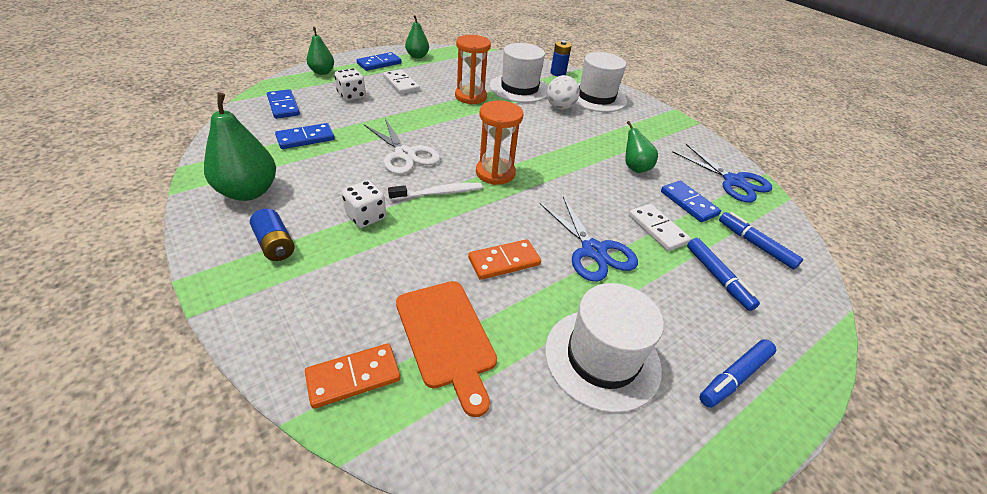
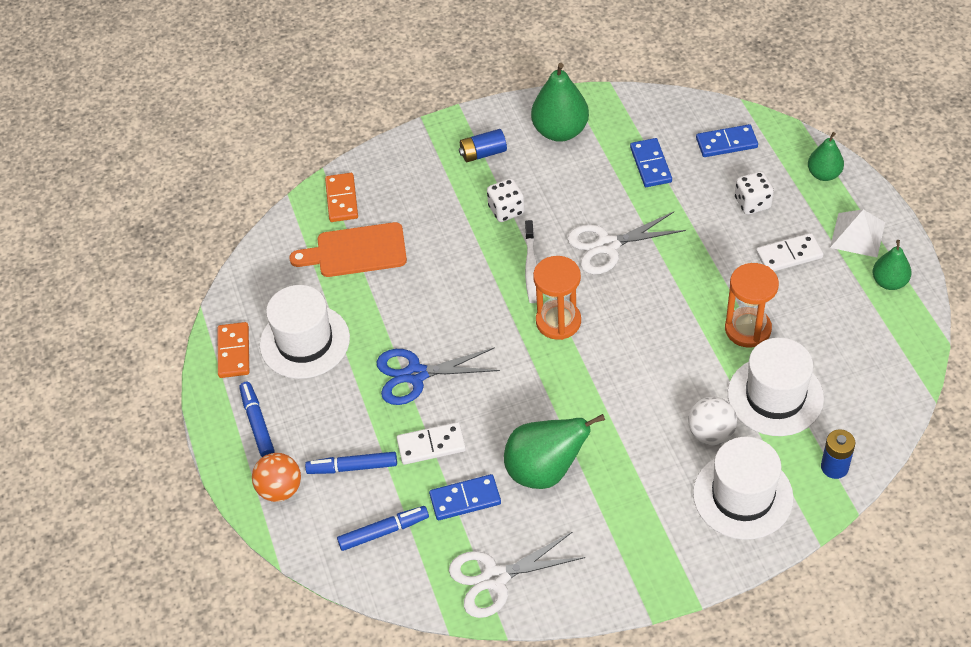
camera: 115 degrees right, 10 degrees up
blue domino [357,52,402,71] -> white pyramid [830,209,885,257]
orange domino [468,239,541,280] -> orange domino moved to [218,322,249,378]
green pear [625,121,658,173] -> green pear [504,414,605,489], size x1.68
blue scissors [672,144,772,203] -> white scissors [449,532,585,618]
none -> orange ball [252,453,301,502]

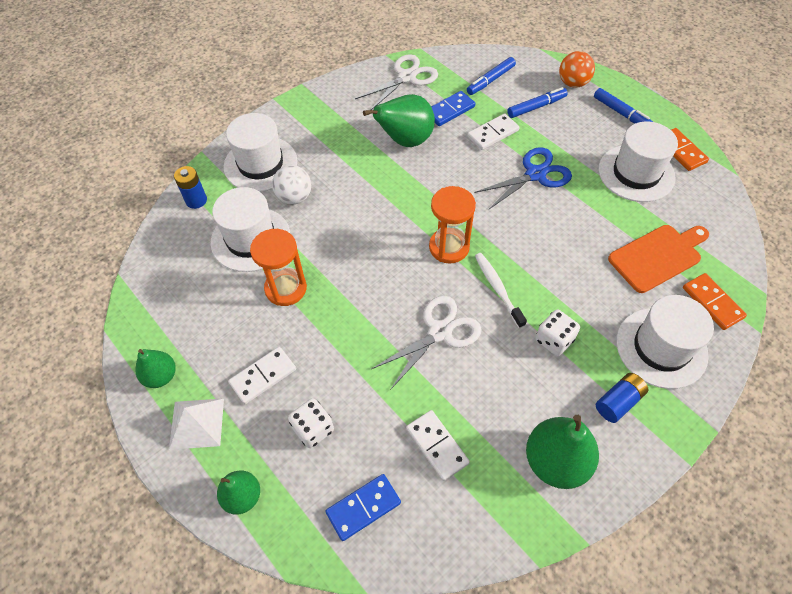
camera: 155 degrees right, 5 degrees up
blue domino [630,138,672,187] -> white domino [406,410,470,481]
none -> white hat [616,295,714,389]

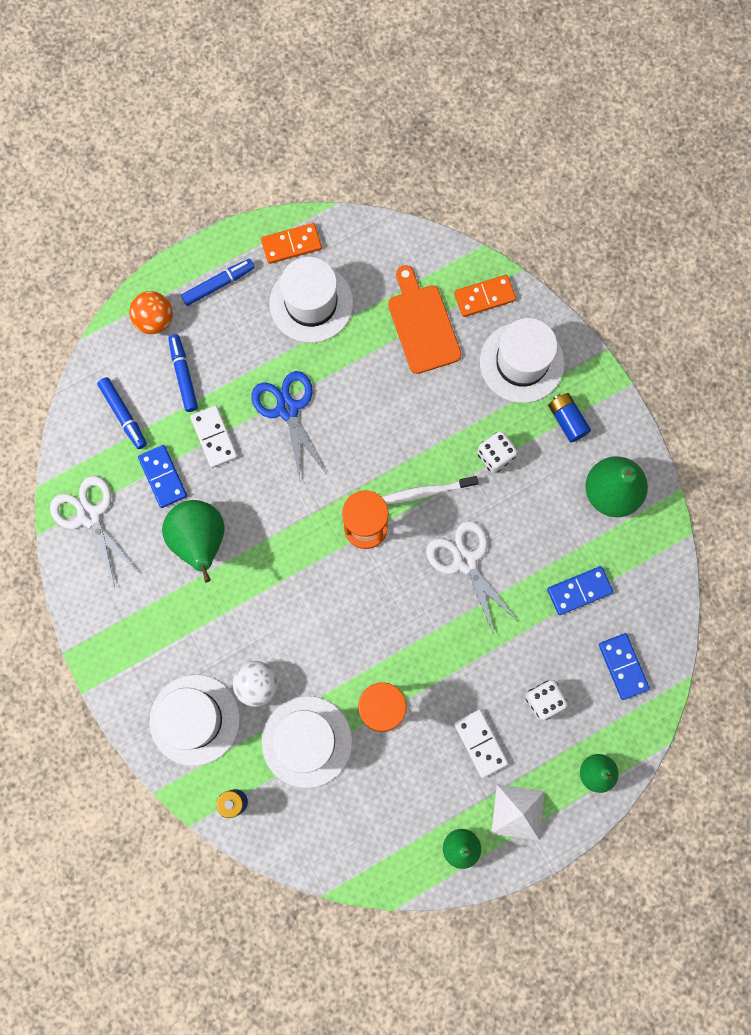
camera: 80 degrees left, 20 degrees up
white domino [406,410,470,481] -> blue domino [547,566,613,615]

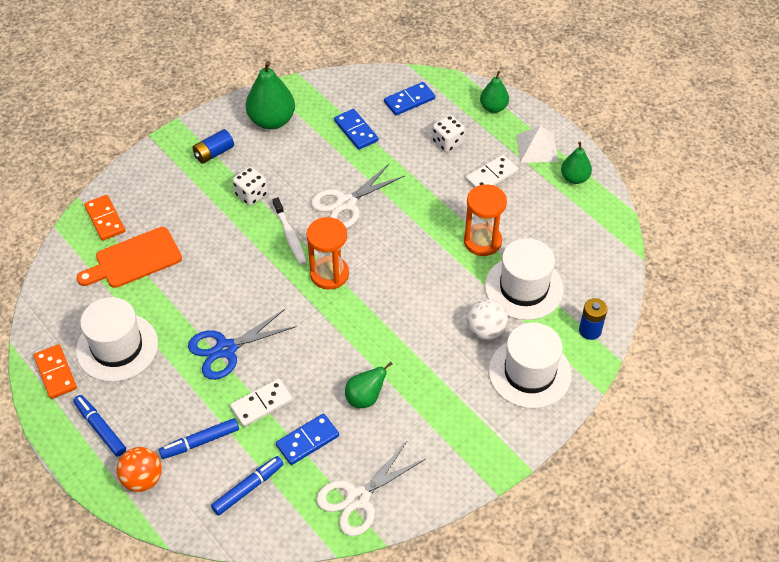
camera: 100 degrees left, 25 degrees down
green pear [162,500,225,582] -> green pear [345,362,393,408], size x0.60
white hat [480,318,565,403] -> none

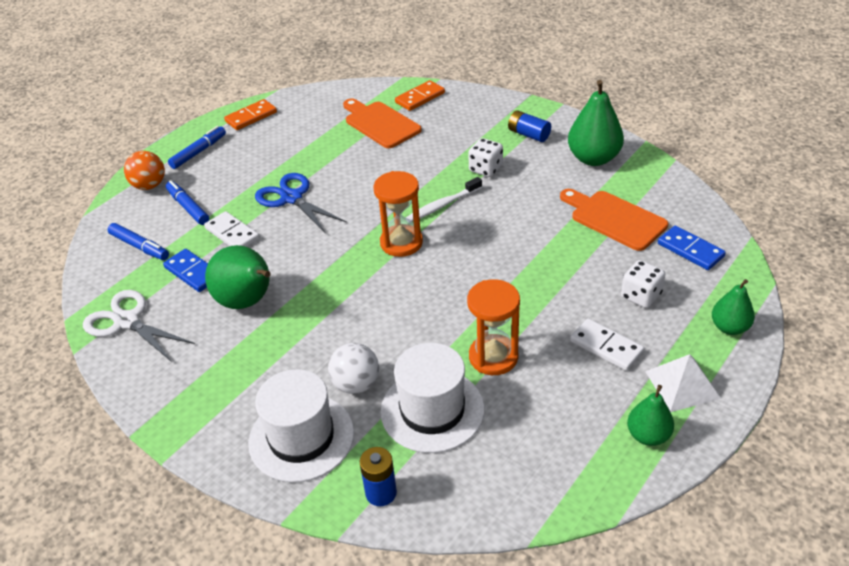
camera: 80 degrees right, 10 degrees down
white hat [76,297,158,382] -> none
white scissors [311,164,404,228] -> none
blue domino [334,109,378,150] -> orange cutting board [560,189,668,251]
green pear [345,362,393,408] -> green pear [205,245,271,309], size x1.68

